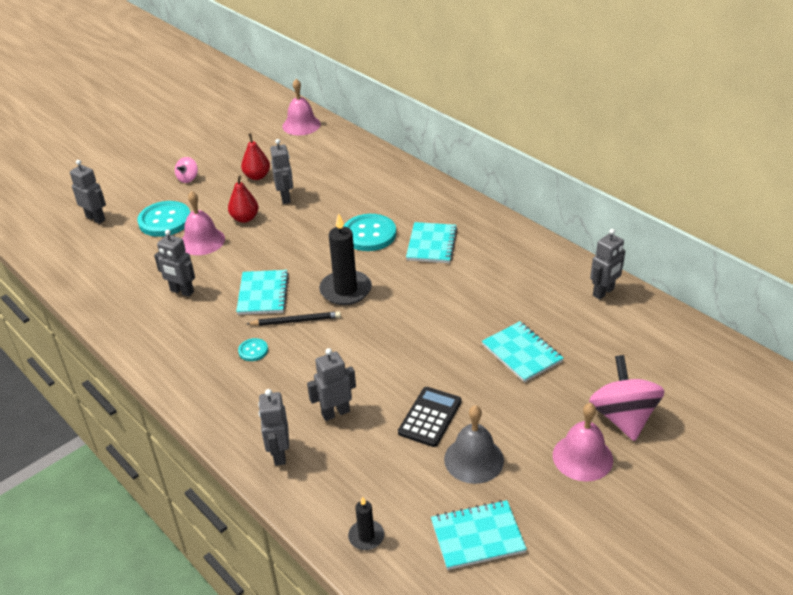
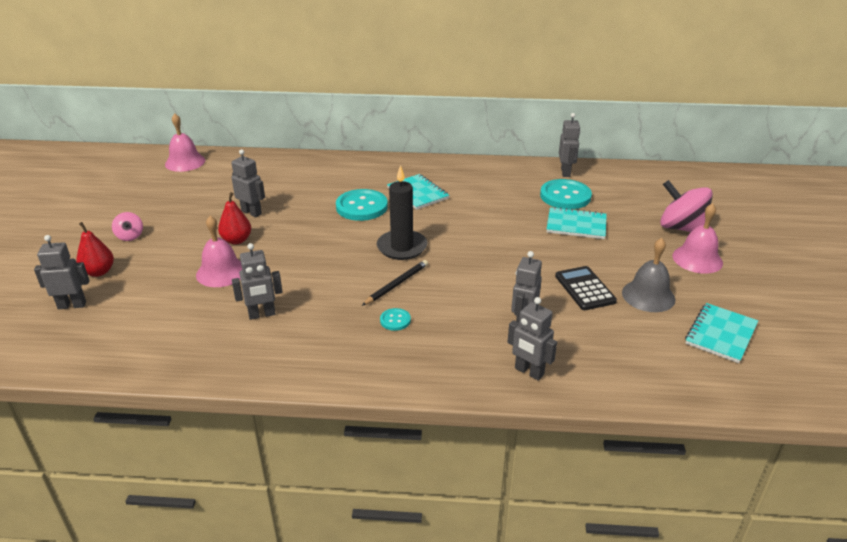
camera: 45 degrees left, 5 degrees down
turquoise button [137,201,190,237] -> turquoise button moved to [540,179,592,209]
turquoise notebook [236,270,289,315] -> none
red pear [241,133,270,180] -> red pear moved to [76,222,114,277]
black candle [348,496,384,550] -> none

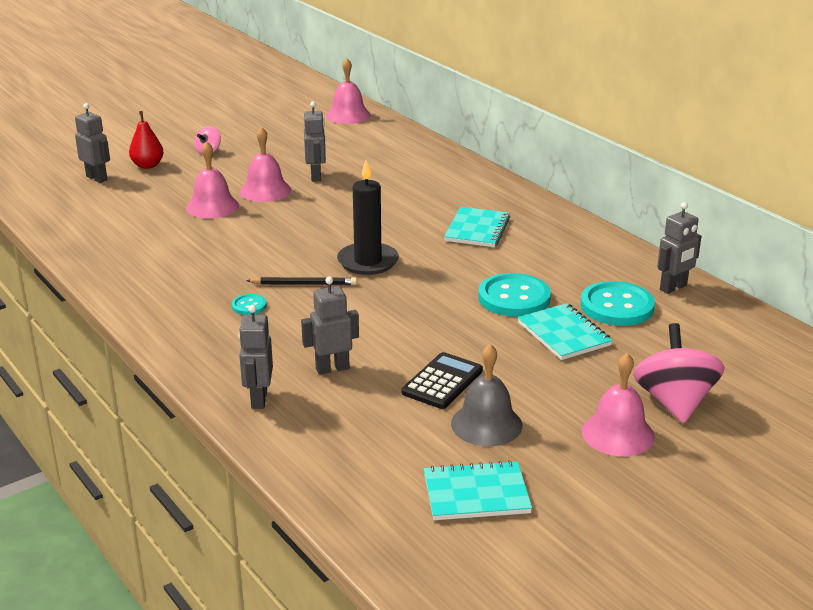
camera: 50 degrees right, 5 degrees down
red pear [218,192,251,244] -> pink bell [240,127,291,202]
grey robot [232,243,282,320] -> none
turquoise button [336,189,388,221] -> turquoise button moved to [478,273,551,317]

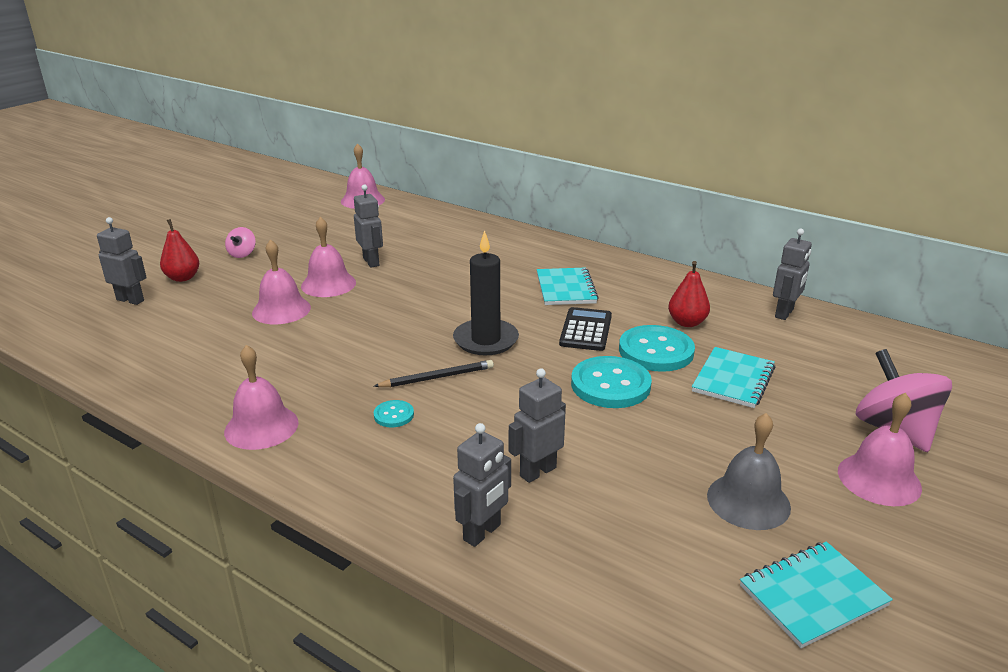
camera: 20 degrees left, 0 degrees up
grey robot [238,305,273,409] -> grey robot turned 120 degrees counterclockwise [453,423,511,547]
black calculator [402,352,483,409] -> black calculator moved to [559,307,612,351]
turquoise notebook [518,303,613,360] -> turquoise notebook turned 75 degrees clockwise [692,347,775,408]
turquoise button [580,281,655,326] -> turquoise button moved to [571,356,652,408]
none -> pink bell [224,345,299,450]
none -> red pear [668,261,710,327]

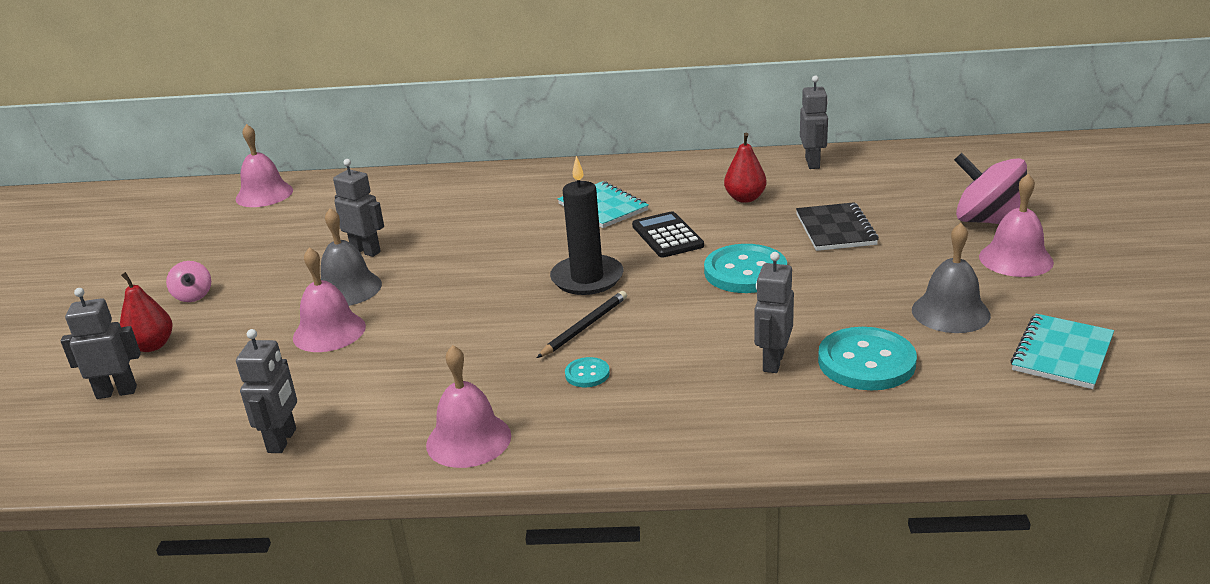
camera: 30 degrees left, 0 degrees up
pink bell [301,217,356,297] -> grey bell [321,208,382,306]
grey robot [453,423,511,547] -> grey robot moved to [236,329,297,453]
turquoise button [619,325,695,372] -> turquoise button moved to [818,327,917,390]
turquoise notebook [692,347,775,408] -> black notebook [796,202,879,251]

